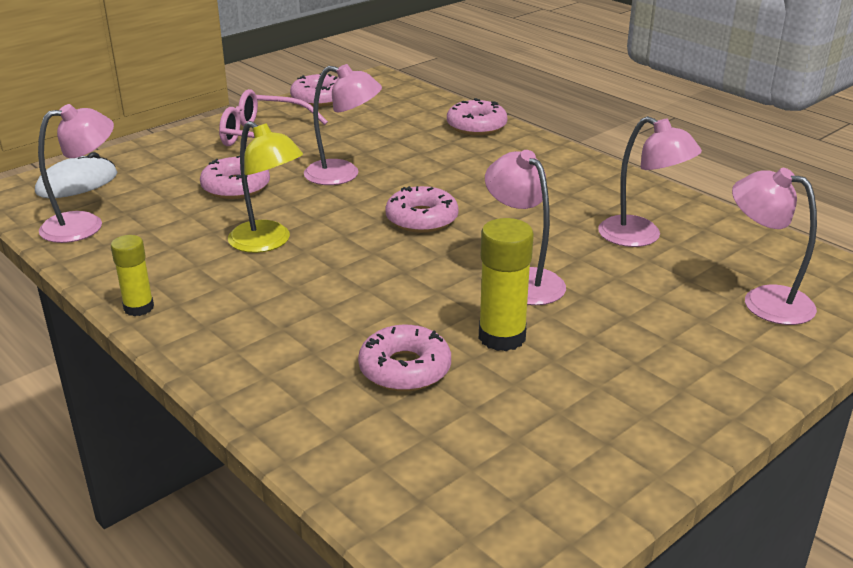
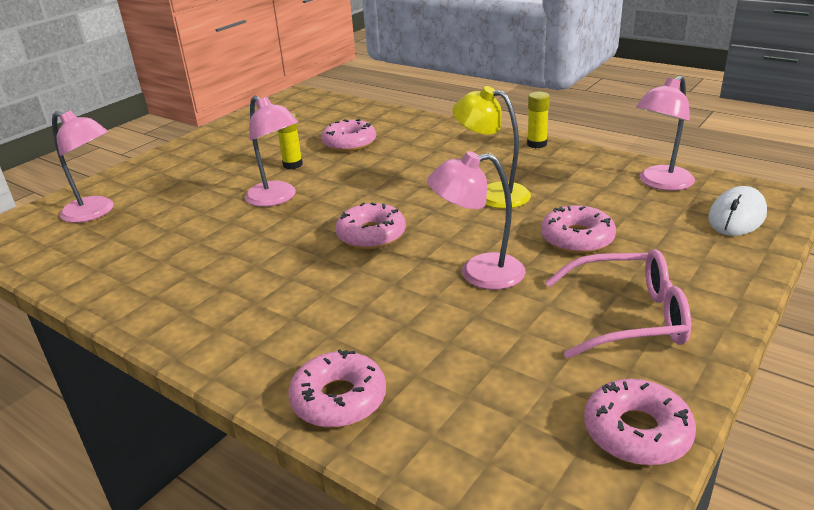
camera: 170 degrees right, 0 degrees up
yellow glue stick [479,218,534,351] -> yellow glue stick [278,113,303,169], size x0.65
pink lamp [598,116,702,247] -> none

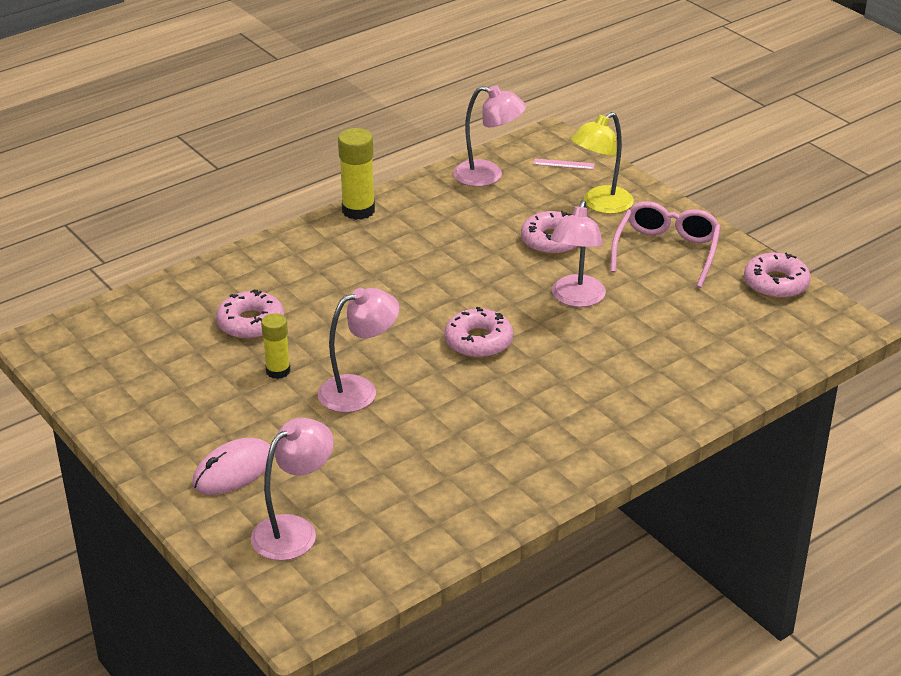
camera: 75 degrees left, 5 degrees up
pink donut [288,349,386,428] -> none
yellow lamp [452,86,531,209] -> yellow lamp moved to [571,112,634,214]
yellow glue stick [527,92,550,148] -> yellow glue stick [338,128,375,220], size x1.55
pink lamp [636,75,695,191] -> pink lamp turned 45 degrees counterclockwise [453,85,526,187]
white mouse [708,186,767,236] -> pink ruler [533,159,595,170]
none -> pink mouse [192,438,274,495]

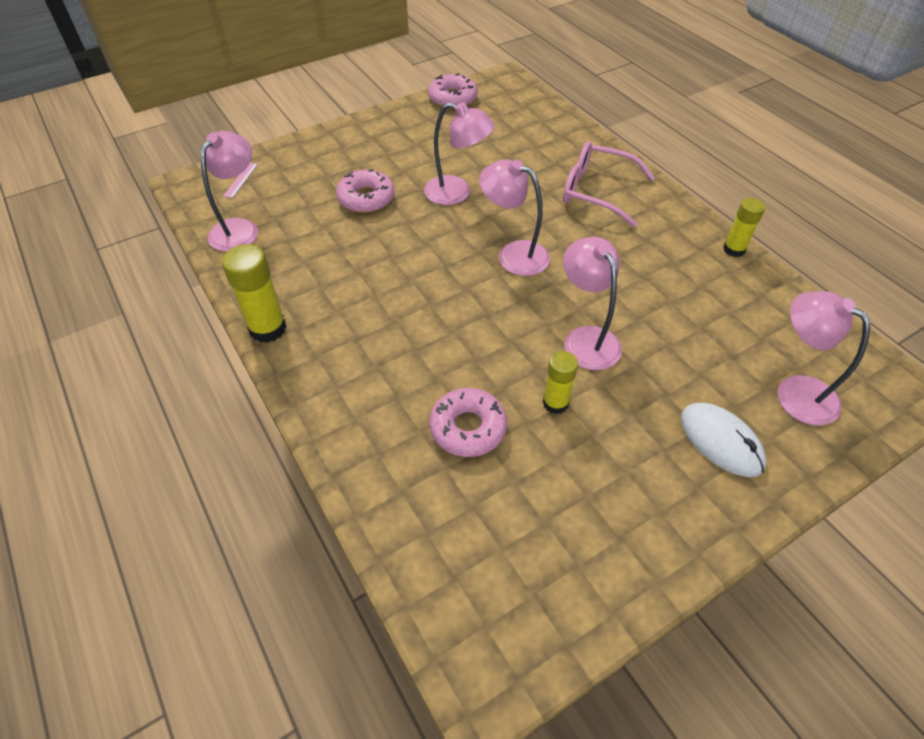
camera: 85 degrees left, 15 degrees up
pink mouse [192,438,274,495] -> white mouse [681,403,766,477]
pink donut [444,307,513,358] -> pink lamp [479,159,550,276]
yellow lamp [571,112,634,214] -> none
pink glasses [610,201,721,288] -> pink glasses moved to [563,141,655,227]
none -> yellow glue stick [723,198,765,257]

